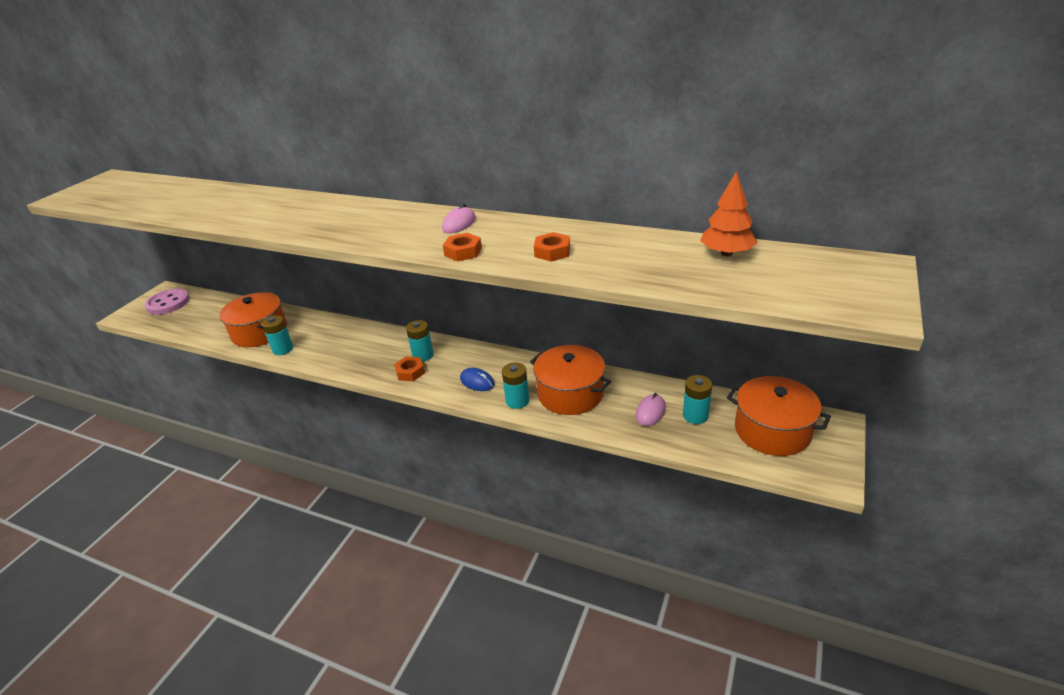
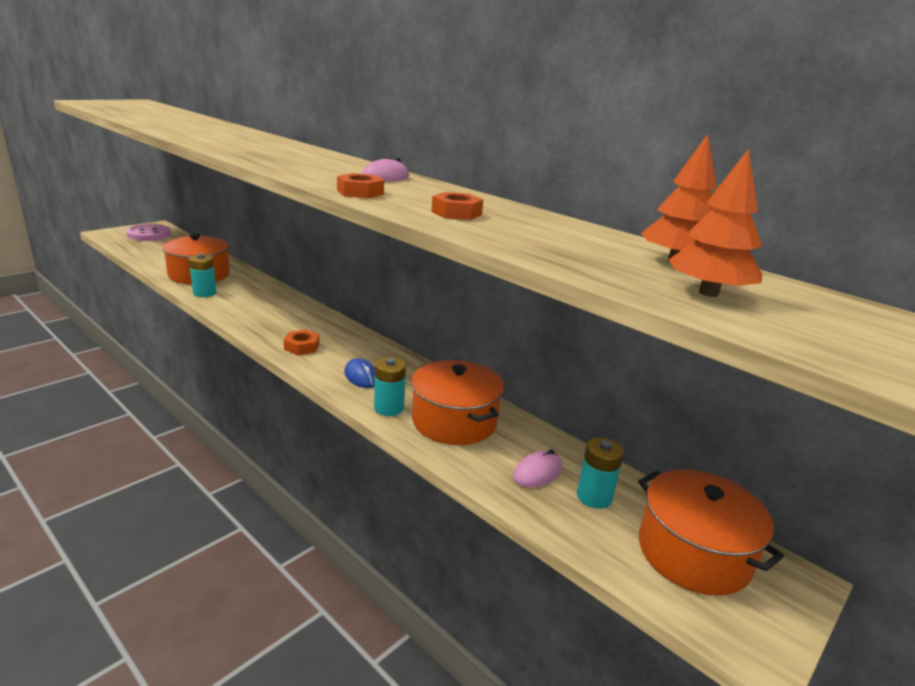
camera: 15 degrees right, 10 degrees down
turquoise battery [406,320,434,362] -> none
none -> orange tree [668,149,762,297]

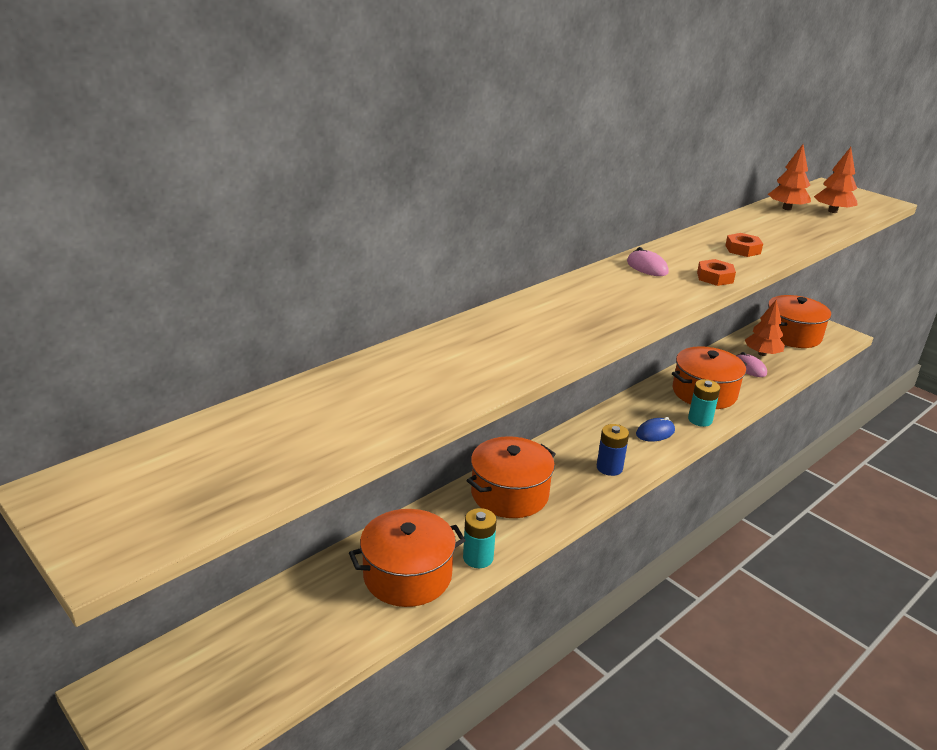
camera: 85 degrees left, 5 degrees up
pink button [126,224,171,241] -> none
orange nut [284,330,320,355] -> blue battery [597,424,629,476]
turquoise battery [577,437,624,509] -> orange tree [745,300,785,356]
none -> orange pot [467,436,556,518]

